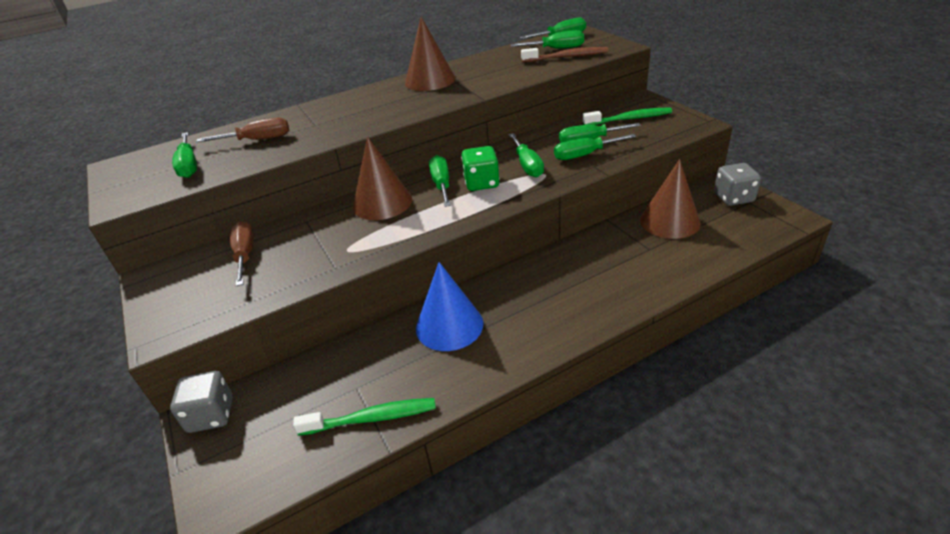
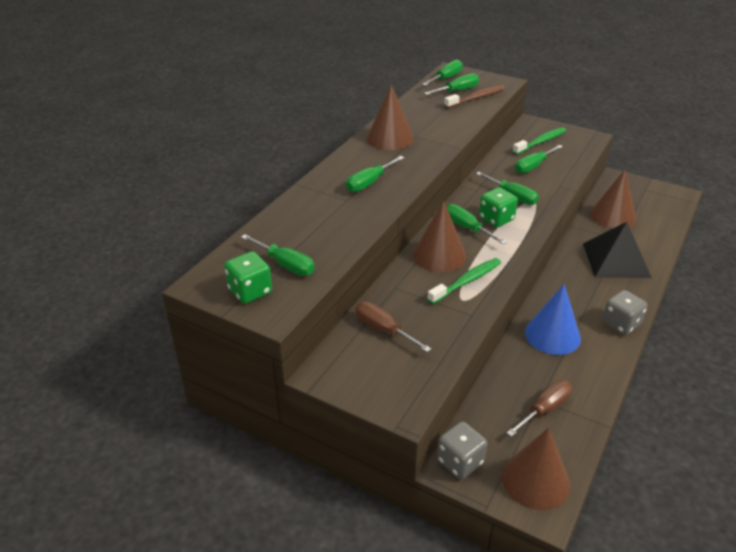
camera: 35 degrees left, 0 degrees up
brown screwdriver [196,117,289,142] -> brown screwdriver moved to [507,380,572,437]
green toothbrush [293,398,436,436] -> green toothbrush moved to [427,258,501,304]
green screwdriver [554,134,636,160] -> green screwdriver moved to [346,156,404,192]
grey dice [714,163,761,206] -> grey dice moved to [602,290,648,335]
none -> green dice [224,251,272,304]
none -> brown cone [502,428,570,510]
none -> black pyramid [583,222,652,278]

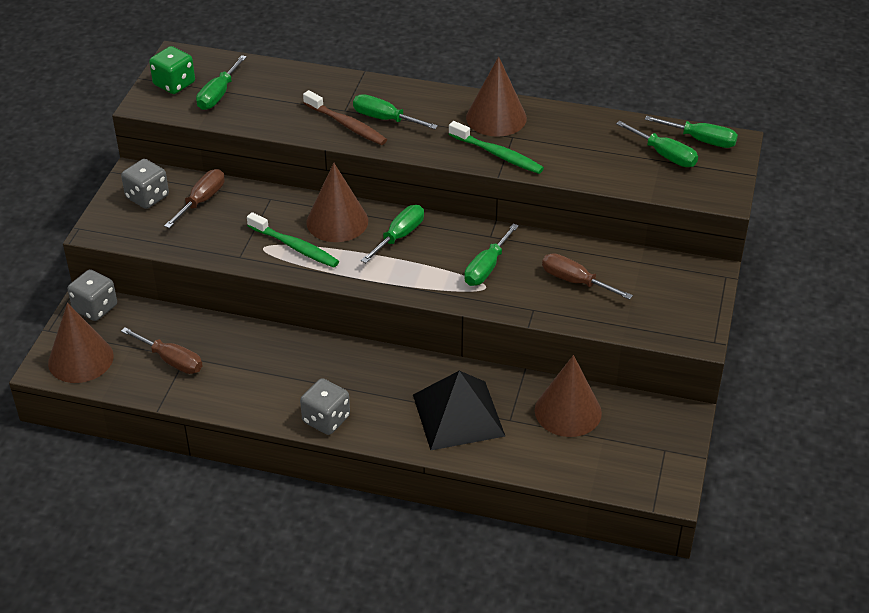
camera: 75 degrees right, 5 degrees up
brown toothbrush [444,85,505,108] -> brown toothbrush moved to [303,90,387,145]
green dice [479,187,518,227] -> none
green toothbrush [512,127,566,155] -> green toothbrush moved to [449,121,544,174]
green screwdriver [515,145,563,173] -> brown screwdriver [542,253,633,300]
blue cone [525,284,581,355] -> none
none -> grey dice [121,159,169,209]

